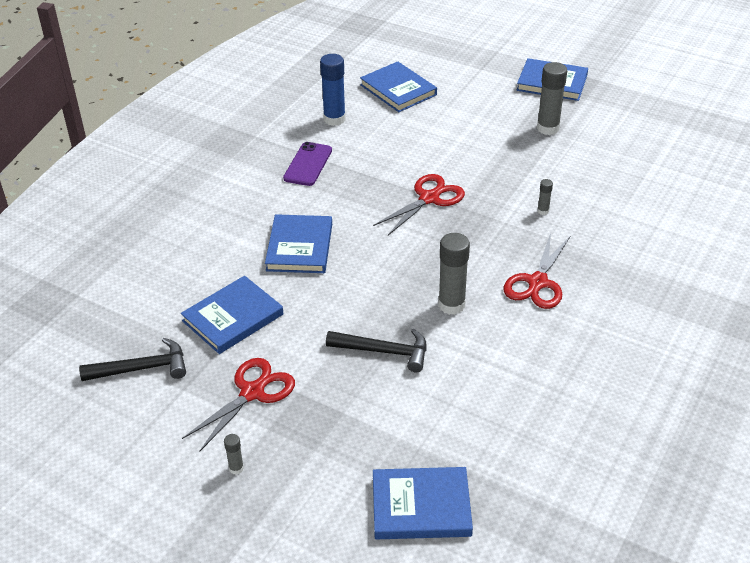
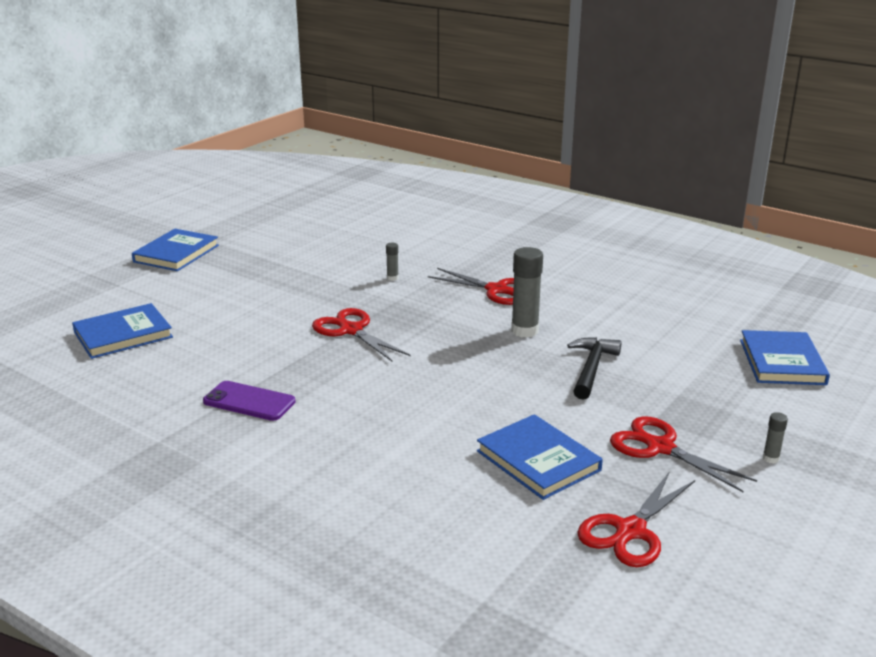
camera: 85 degrees left, 15 degrees down
black hammer [79,338,186,381] -> red scissors [577,471,695,567]
blue book [265,214,332,273] -> none
blue glue stick [320,54,346,126] -> none
grey glue stick [537,62,567,135] -> none

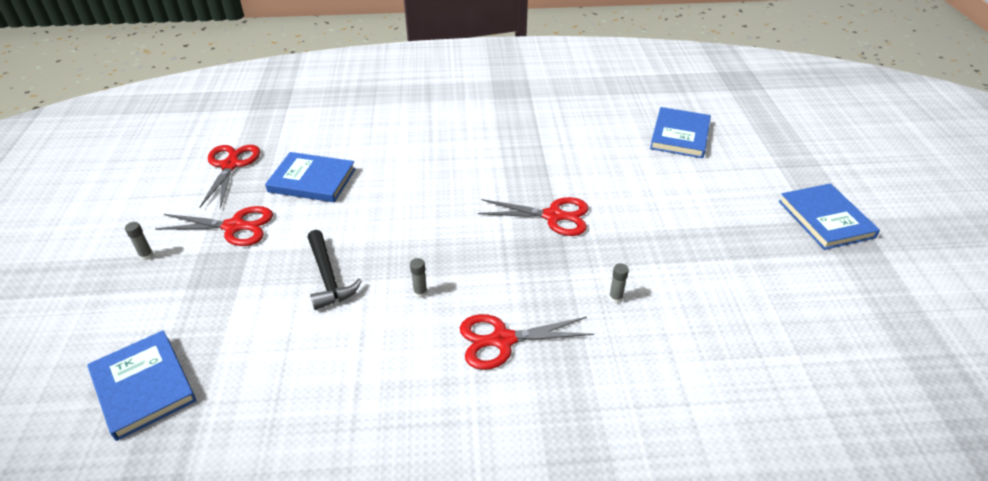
camera: 140 degrees right, 15 degrees up
purple phone [203,381,296,421] -> none
grey glue stick [511,247,543,338] -> grey glue stick [410,258,427,298], size x0.47

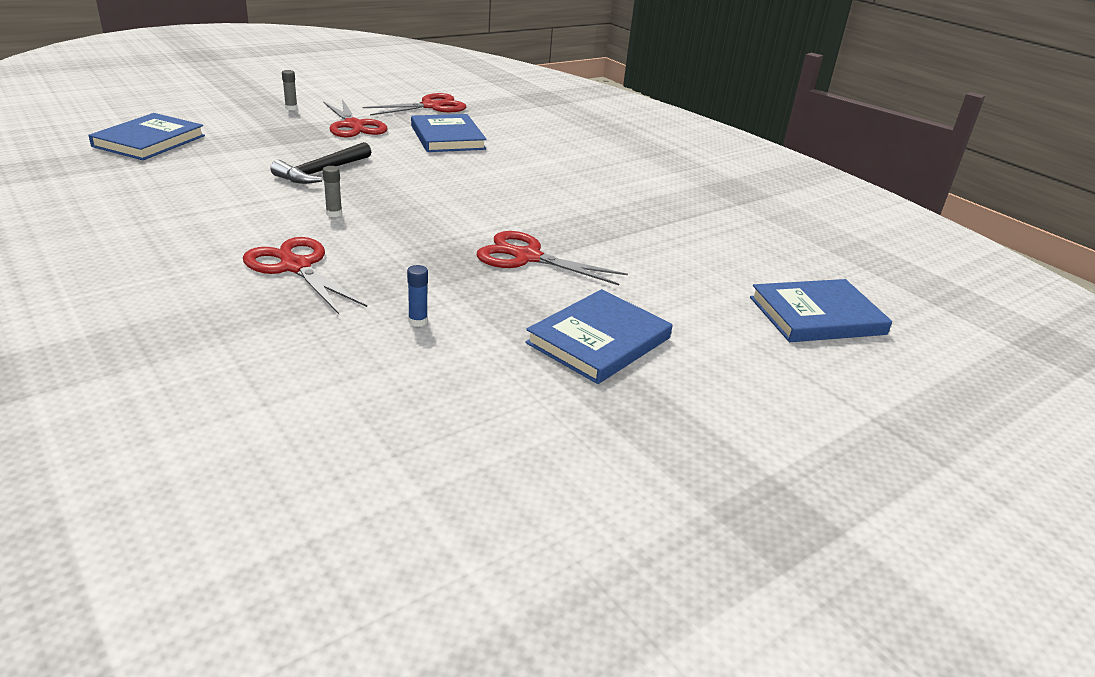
camera: 55 degrees right, 10 degrees down
red scissors [478,197,589,236] -> red scissors turned 135 degrees clockwise [477,231,628,285]
grey glue stick [609,263,629,304] -> blue glue stick [407,265,428,327]
blue book [779,183,880,250] -> blue book moved to [525,289,672,384]

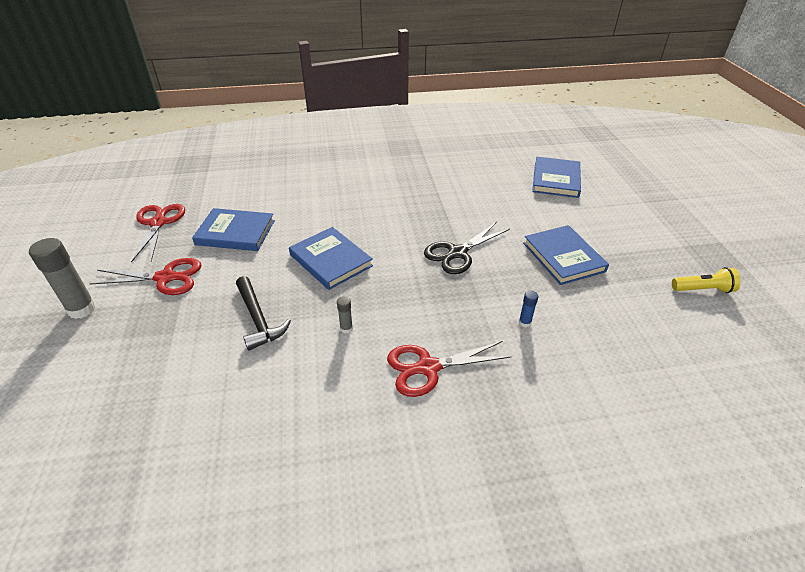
camera: 60 degrees left, 10 degrees up
blue book [88,113,205,160] -> blue book moved to [289,227,373,290]
grey glue stick [282,70,298,110] -> grey glue stick [29,238,96,319], size x2.11
red scissors [477,231,628,285] -> black scissors [424,222,510,274]
none -> yellow flashlight [672,267,741,293]

